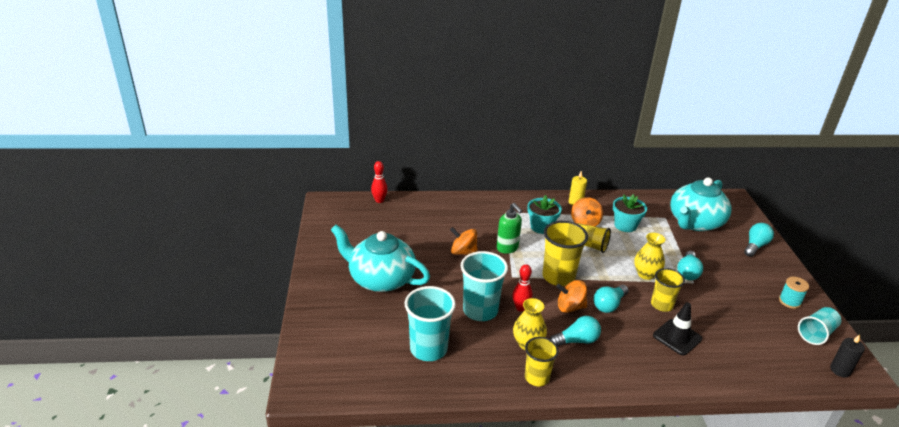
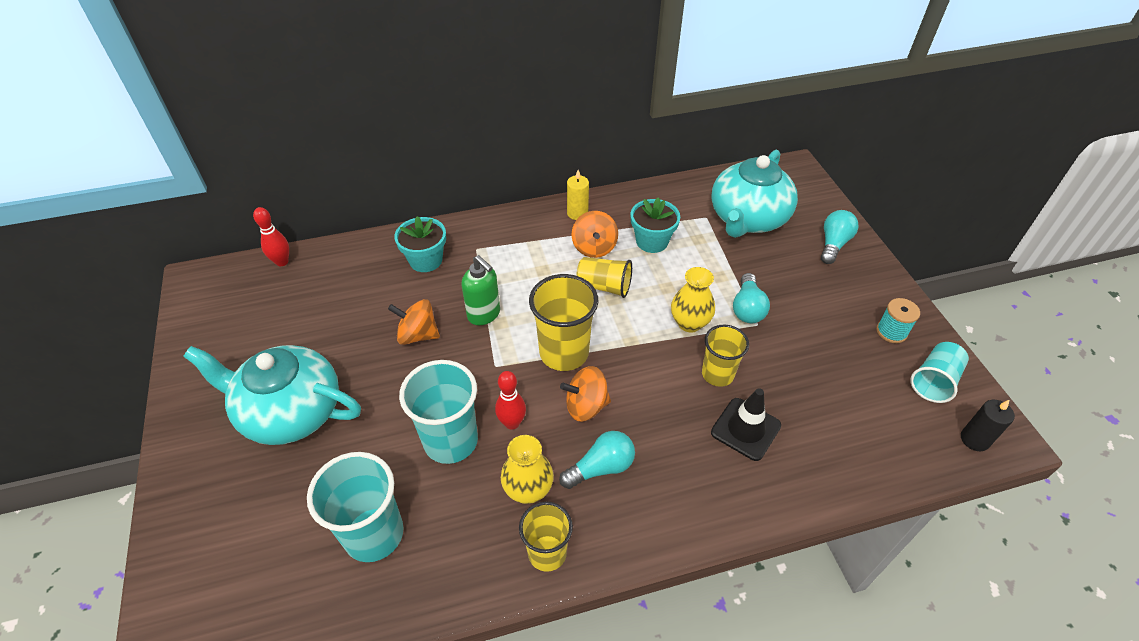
camera: 10 degrees left, 15 degrees up
turquoise flower pot [528,195,562,234] -> turquoise flower pot moved to [394,216,446,272]
turquoise light bulb [593,285,629,313] -> none

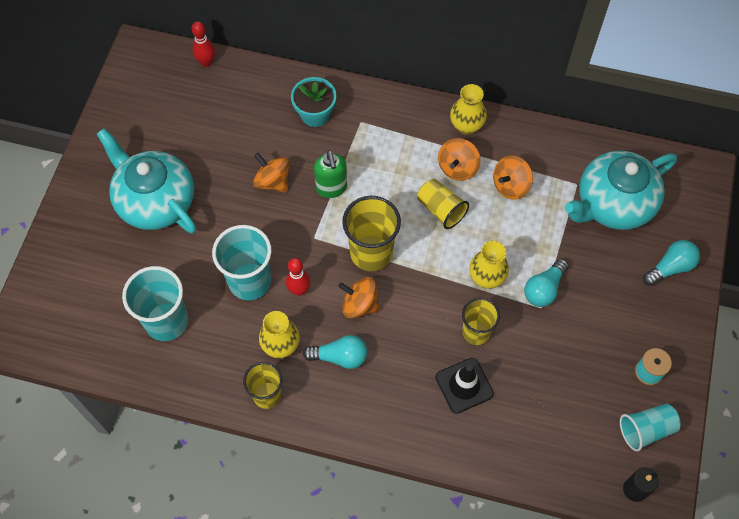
camera: 30 degrees right, 15 degrees up
yellow candle [567,170,589,220] -> yellow vase [450,84,487,135]
turquoise flower pot [630,197,680,253] -> orange spinning top [493,155,533,200]

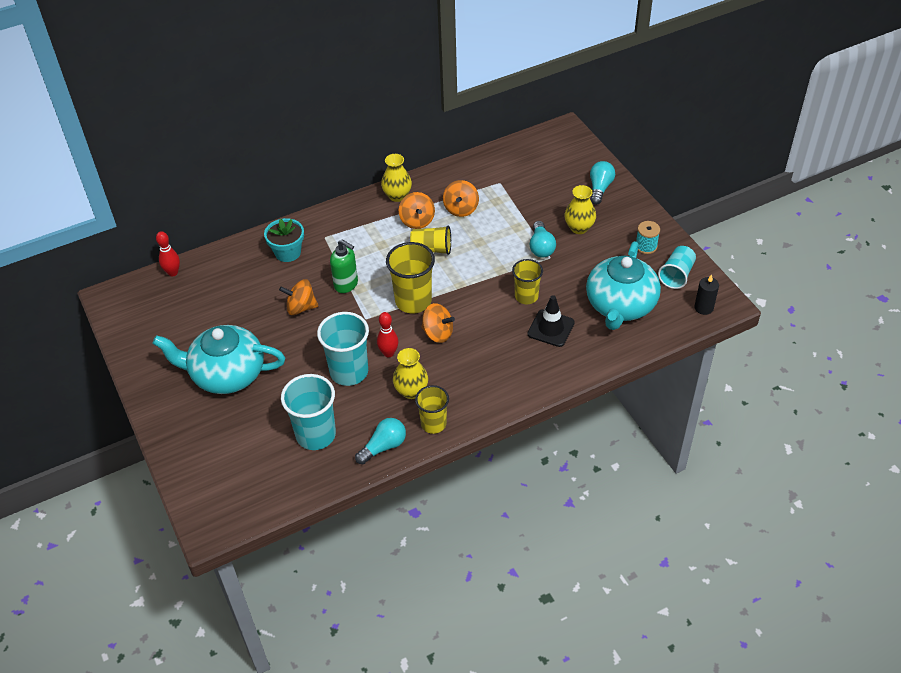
camera: 40 degrees left, 15 degrees down
turquoise light bulb [303,335,367,369] -> turquoise light bulb moved to [355,418,406,464]
orange spinning top [338,277,380,319] -> orange spinning top turned 135 degrees counterclockwise [421,303,455,343]
yellow vase [469,241,509,289] -> yellow vase moved to [565,185,596,234]
turquoise teapot [565,151,677,230] -> turquoise teapot moved to [586,241,661,330]

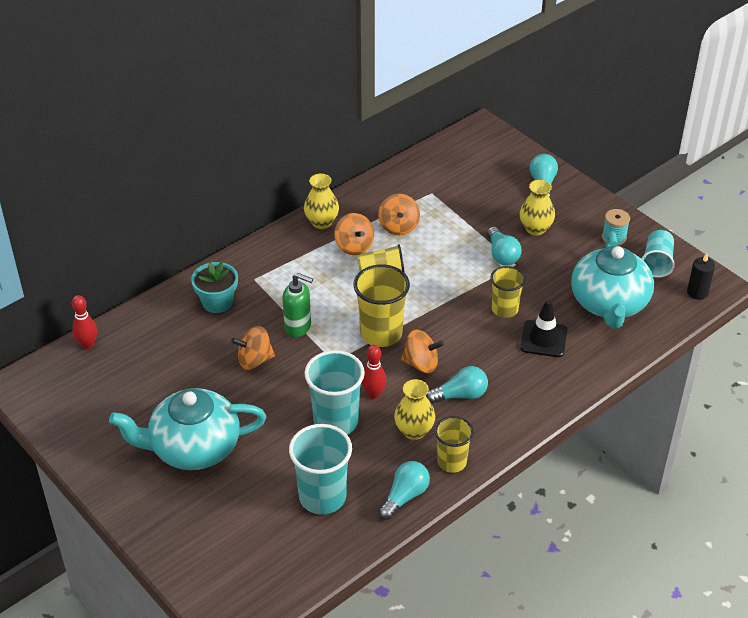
camera: 15 degrees left, 5 degrees down
none -> turquoise light bulb [426,366,488,404]

